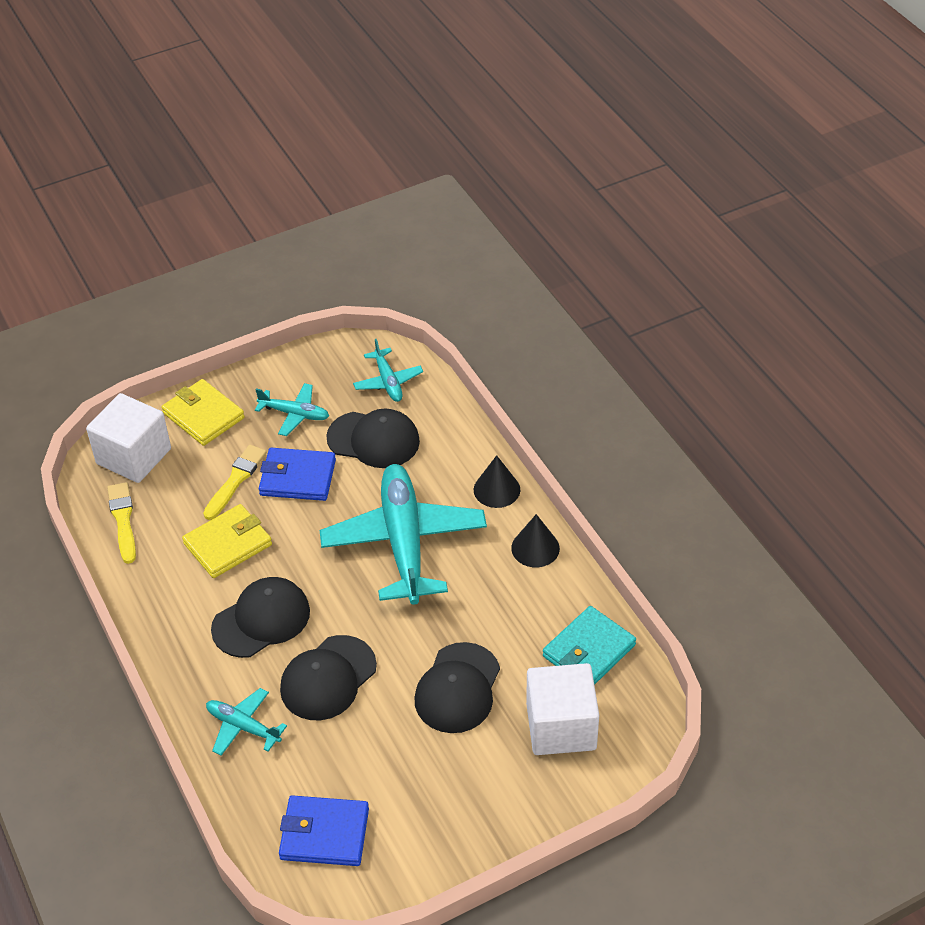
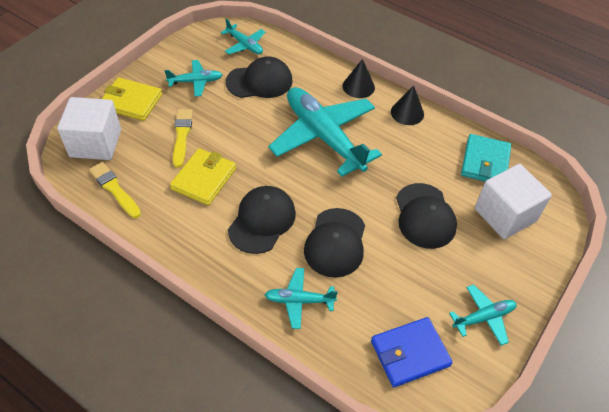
camera: 30 degrees left, 5 degrees up
blue wallet [259,448,336,501] -> none
none -> turquoise plane [449,284,517,346]

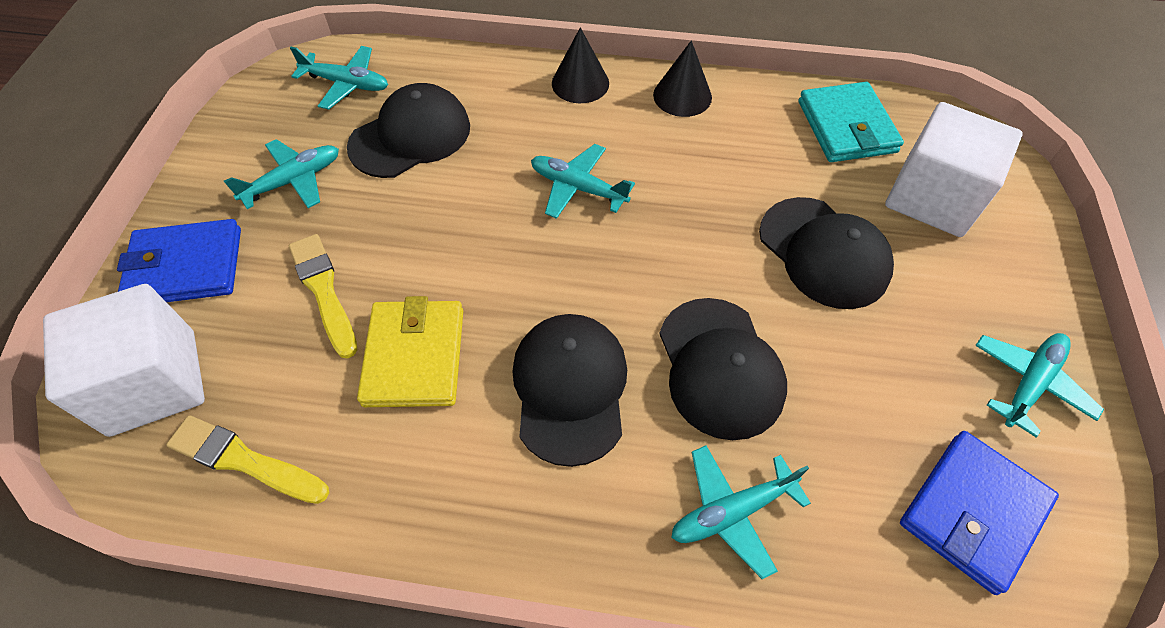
camera: 25 degrees left, 5 degrees up
yellow wallet [102,77,162,121] -> blue wallet [117,219,241,302]
turquoise plane [268,87,382,177] -> turquoise plane [531,144,635,219], size x0.47

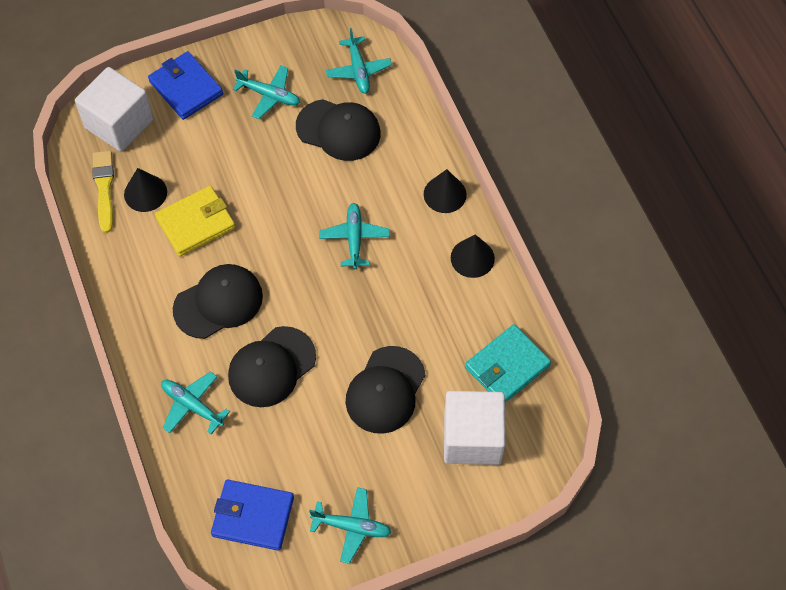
camera: 60 degrees right, 5 degrees up
yellow brush [289,234,357,359] -> none
none -> black cone [124,168,167,212]

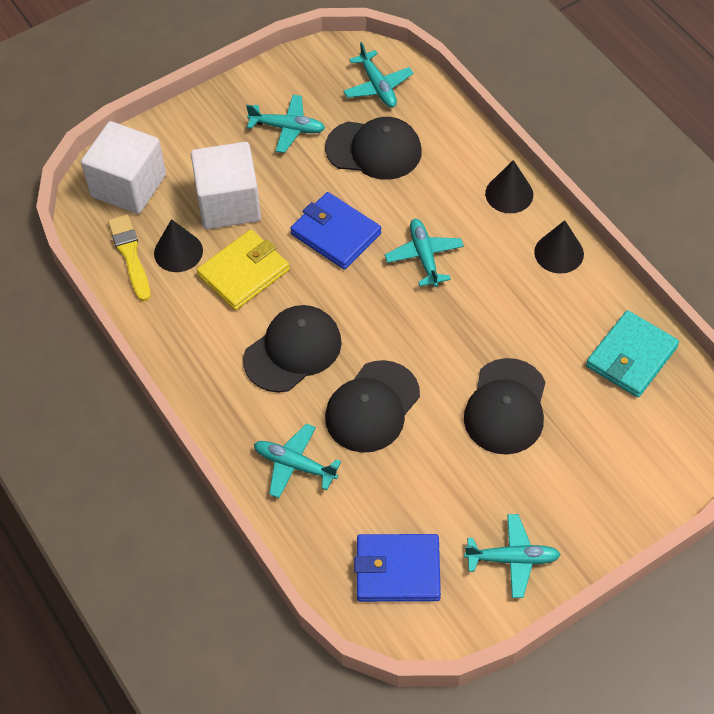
camera: 10 degrees left, 5 degrees down
blue wallet [148,51,223,120] -> blue wallet moved to [290,192,381,270]
white cube [444,391,505,465] -> white cube moved to [191,142,261,229]

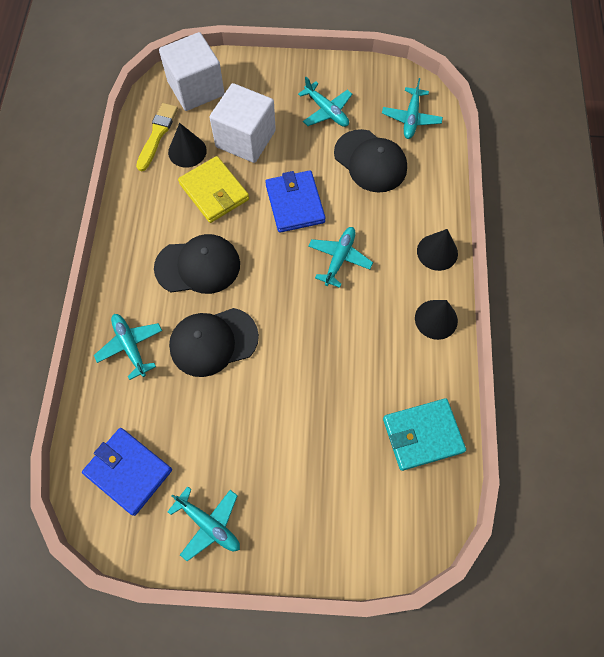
camera: 35 degrees right, 10 degrees up
yellow wallet [197,230,290,310] -> yellow wallet turned 60 degrees clockwise [178,156,249,223]
black cap [464,358,545,455] -> none

